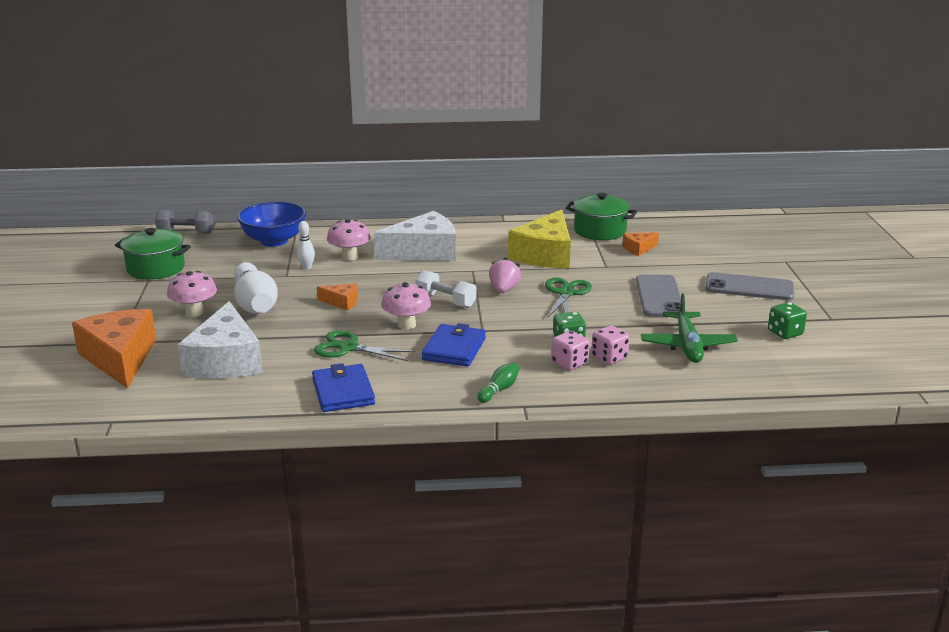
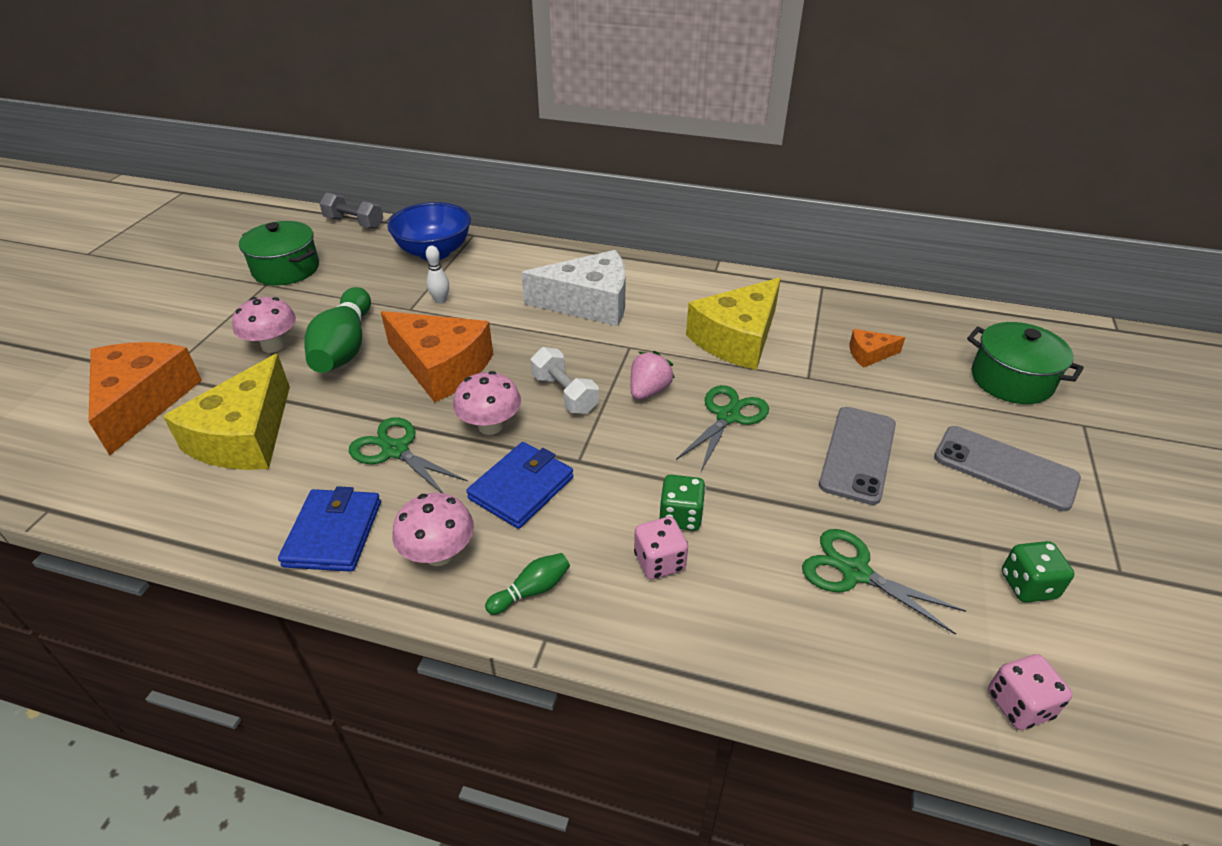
camera: 20 degrees right, 15 degrees up
white cheese [178,301,263,379] -> yellow cheese [163,354,290,470]
white bowling pin [234,262,278,314] -> green bowling pin [304,287,371,373]
orange cheese [317,283,358,311] -> orange cheese [381,311,493,402], size x2.18
pink mushroom [327,219,371,261] -> pink mushroom moved to [392,493,474,566]
green pot [566,193,637,240] -> green pot moved to [967,322,1084,404]
pink dice [591,325,630,365] -> pink dice moved to [988,654,1072,730]
green plane [641,293,738,363] -> green scissors [802,529,966,635]

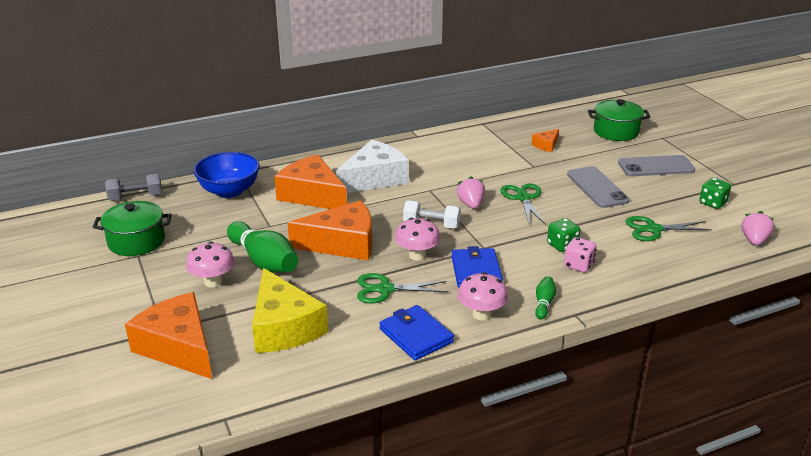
camera: 40 degrees left, 10 degrees down
white bowling pin [426,246,449,304] -> none
yellow cheese [686,278,781,370] -> none
pink dice [988,654,1072,730] -> pink strawberry [741,211,774,245]
none -> orange cheese [274,154,347,209]

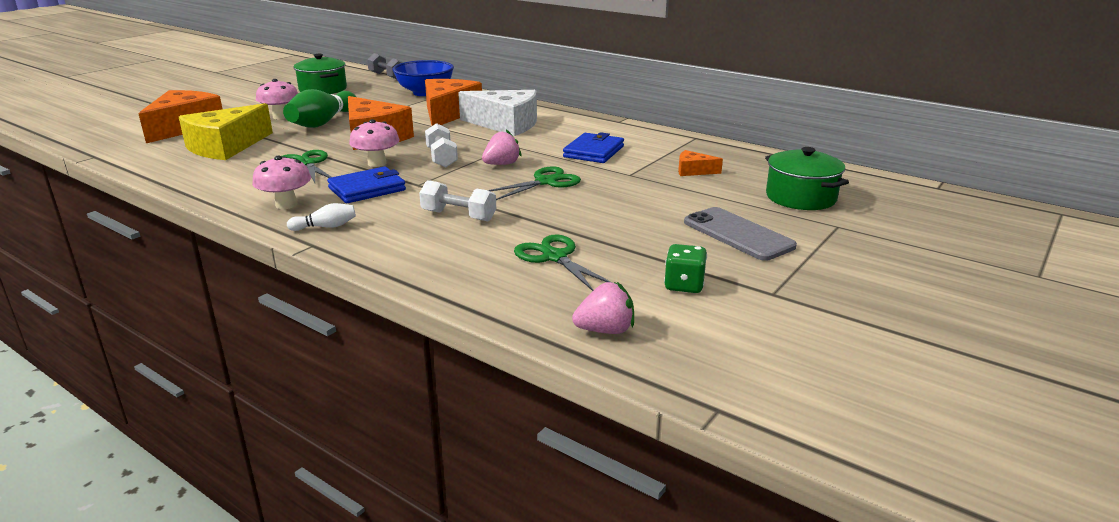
camera: 60 degrees right, 5 degrees down
blue wallet [379,305,454,361] -> blue wallet moved to [563,132,624,163]
green bowling pin [535,276,556,320] -> white bowling pin [287,203,356,231]
green dice [547,218,580,252] -> white dumbbell [419,180,496,221]
pink dice [564,237,596,272] -> none
grey phone [567,166,630,208] -> none

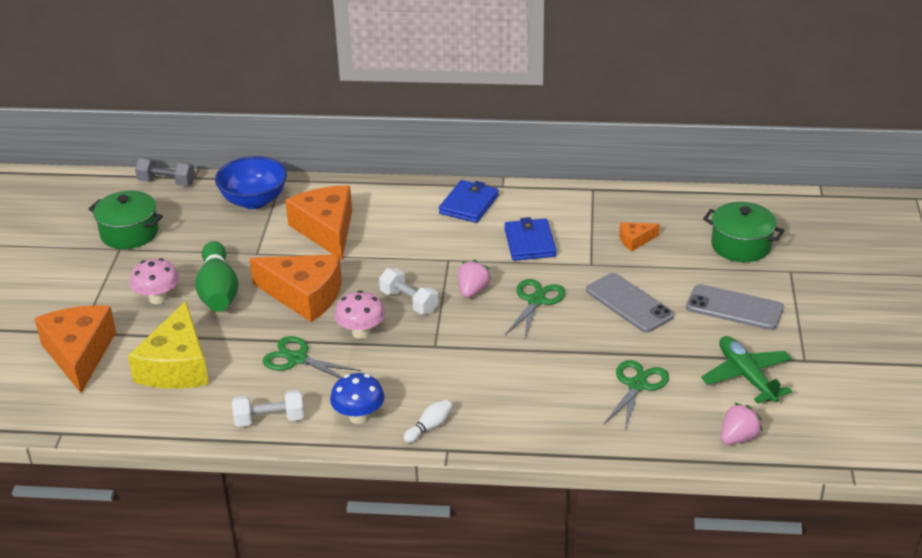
camera: 30 degrees left, 10 degrees up
pink mushroom [252,156,311,209] -> blue mushroom [330,373,385,424]
blue wallet [327,166,406,203] -> blue wallet moved to [439,180,499,223]
white dumbbell [419,180,496,221] -> white dumbbell moved to [232,390,304,427]
white cheese [458,90,537,136] -> none
green scissors [514,234,613,291] -> green scissors turned 90 degrees clockwise [604,360,669,430]
green dice [664,244,707,293] -> green plane [701,336,792,403]
none -> grey phone [586,273,674,332]

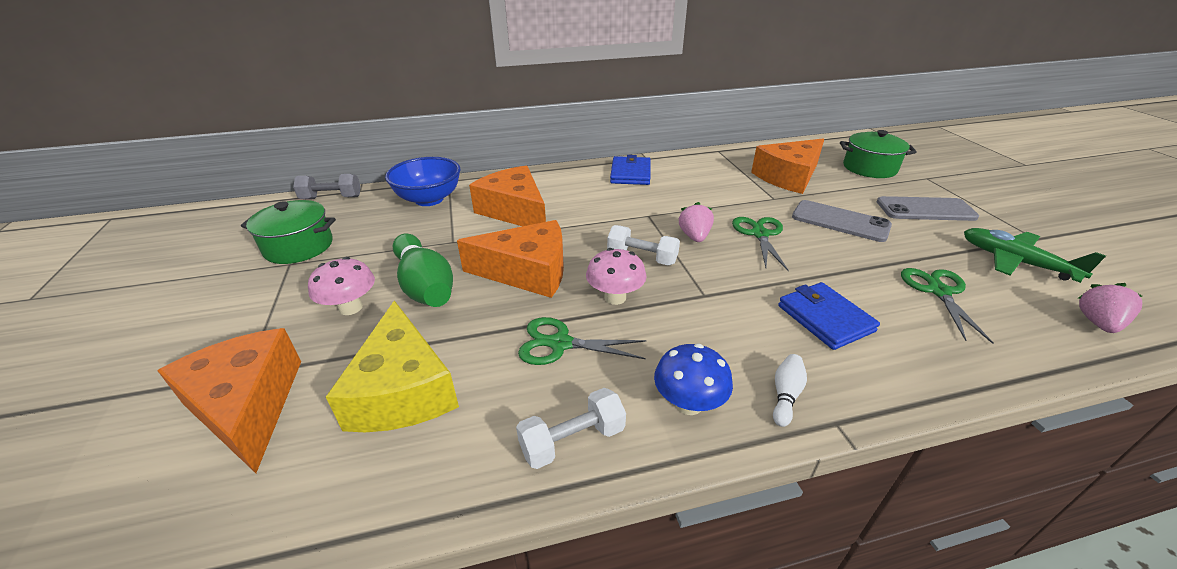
camera: 20 degrees left, 0 degrees up
blue wallet [504,217,557,261] -> blue wallet moved to [778,282,880,350]
orange cheese [619,222,660,251] -> orange cheese [751,138,824,194], size x2.18

